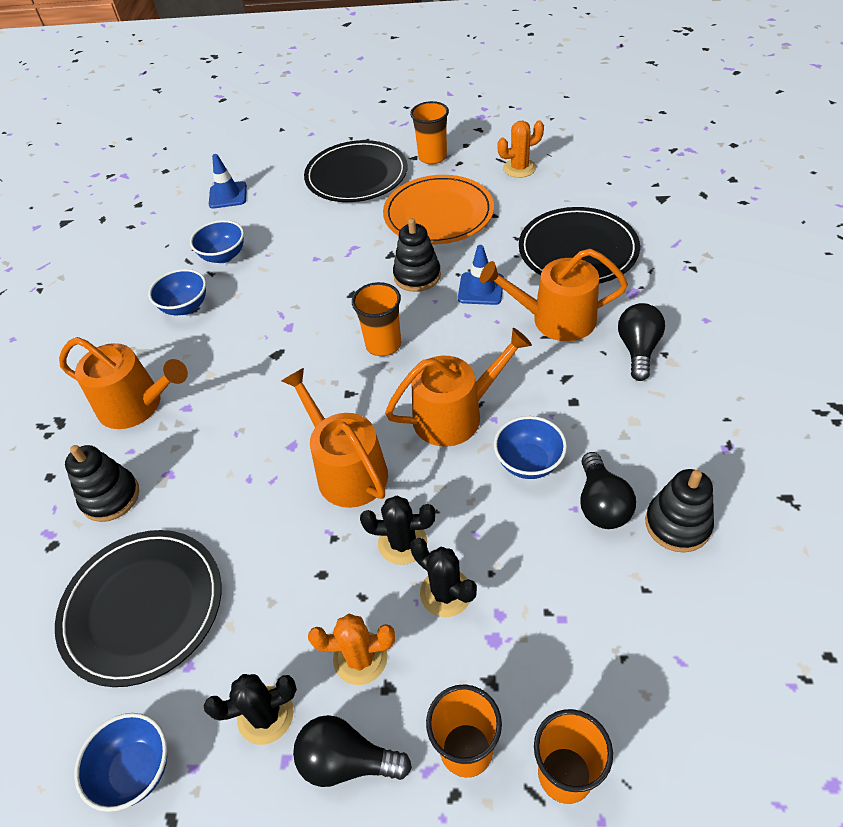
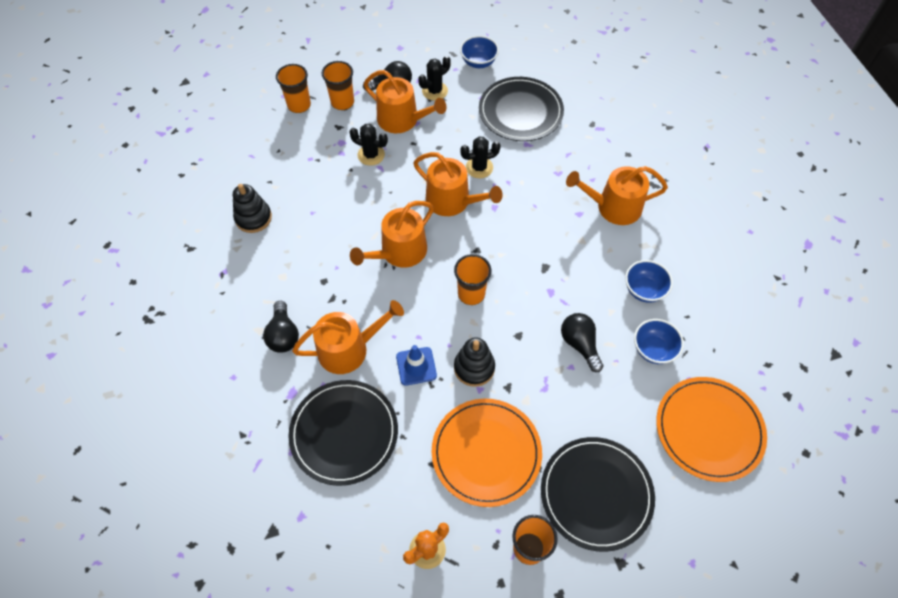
camera: 155 degrees right, 10 degrees up
black stacking toy [65,445,139,522] -> none
blue traffic cone [209,154,247,209] -> orange plate [656,377,767,482]
orange cactus [308,614,395,685] -> orange watering can [364,70,447,133]
black cactus [360,496,435,565] -> black cactus moved to [460,136,501,178]
blue bowl [494,416,567,479] -> none
black light bulb [580,452,636,529] -> black light bulb moved to [561,313,603,372]

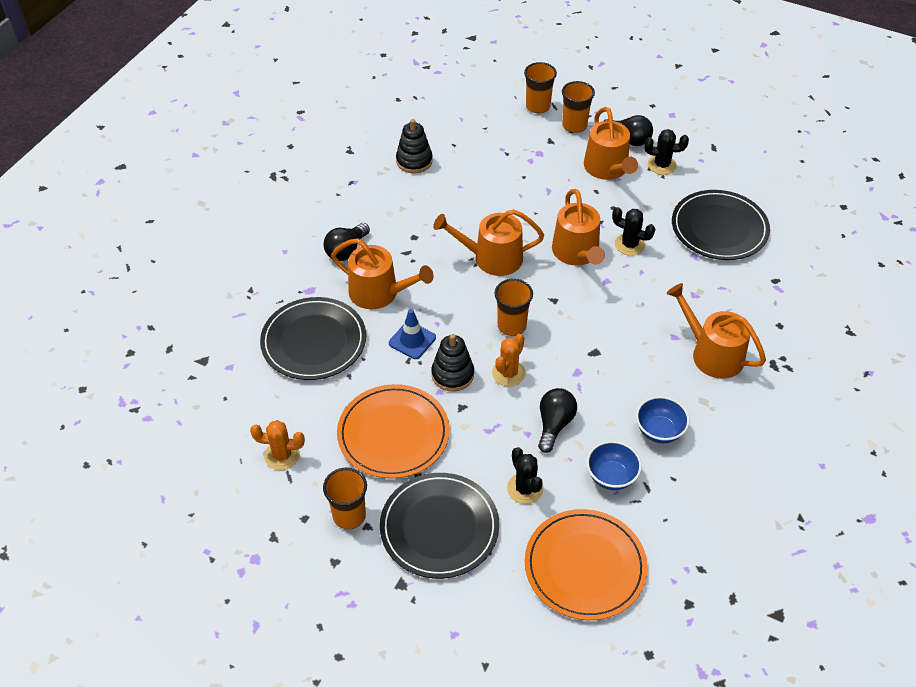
camera: 45 degrees right, 10 degrees down
black cactus [349,124,388,166] -> black cactus moved to [507,447,543,504]
blue bowl [460,36,499,68] -> none
none -> orange cactus [492,334,526,386]

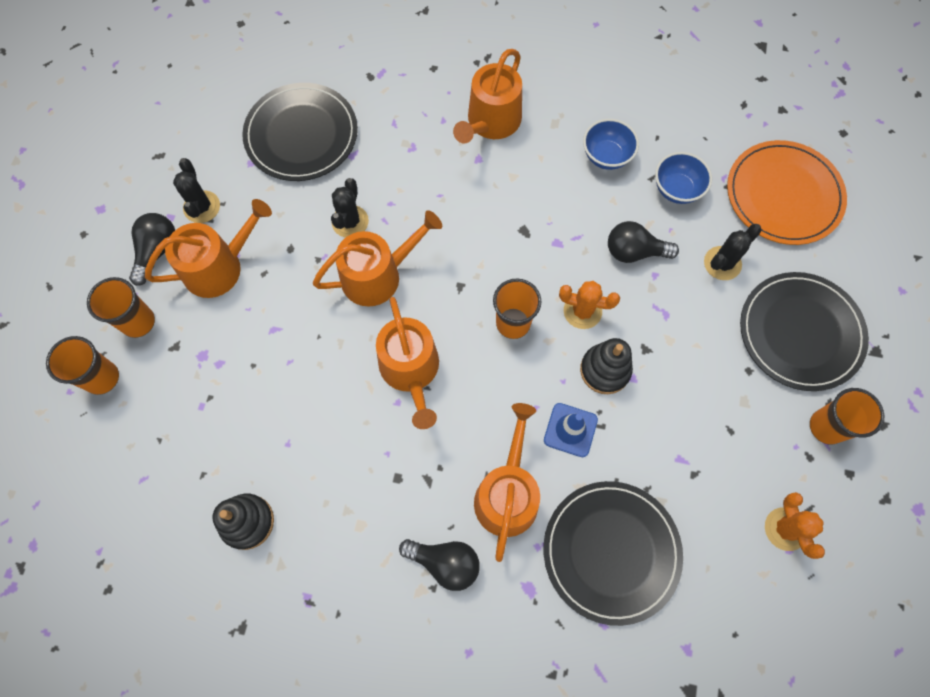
camera: 105 degrees left, 20 degrees up
orange plate [337,384,450,479] -> none

